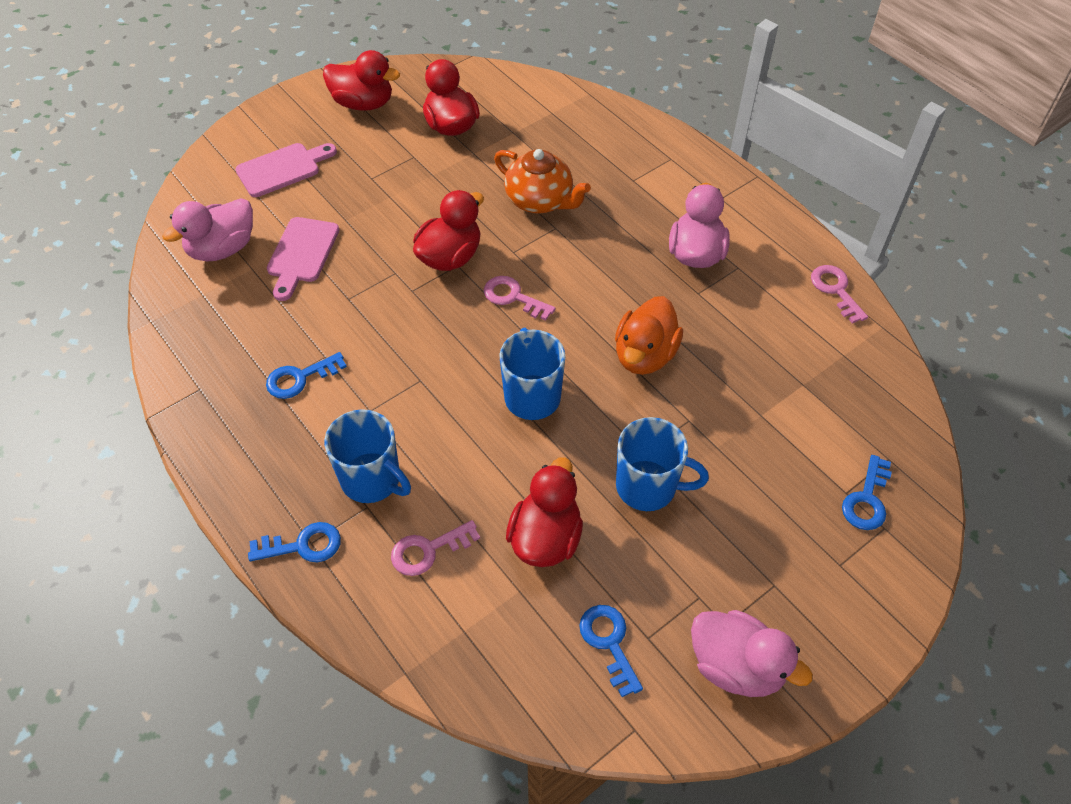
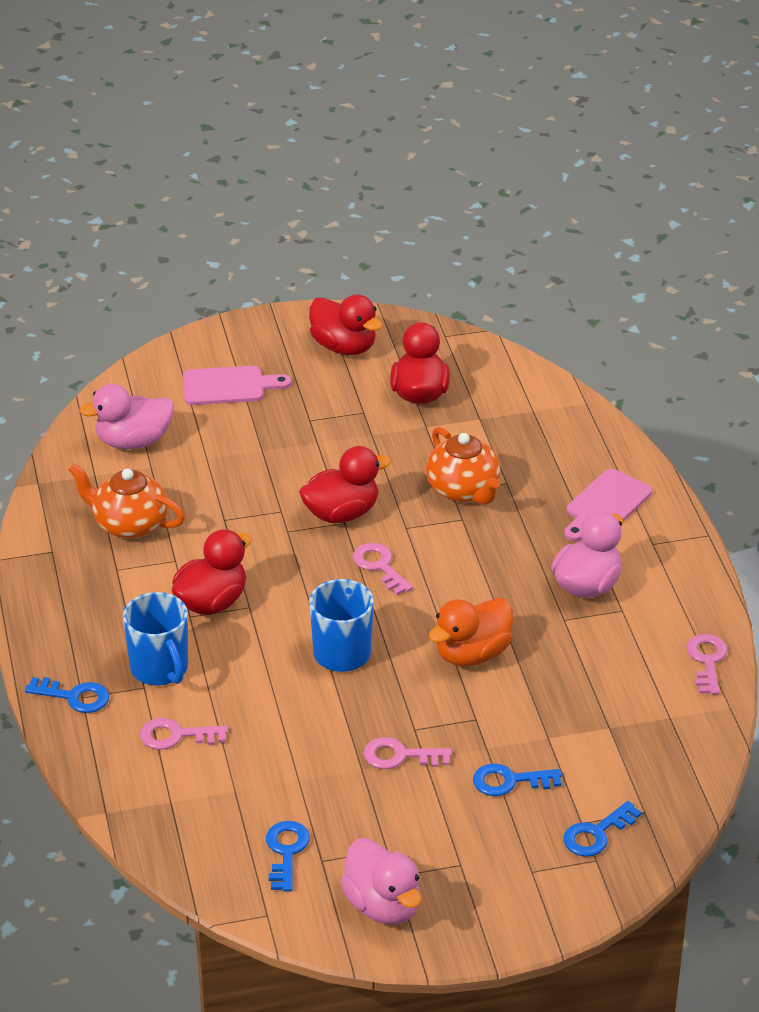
camera: 25 degrees right, 15 degrees down
blue key [266,352,347,399] -> blue key moved to [473,763,561,796]
pink cutting board [267,217,339,301] -> pink cutting board moved to [564,469,652,541]
red duck [506,457,583,567] -> red duck moved to [172,529,252,615]
blue mug [616,417,709,511] -> pink key [364,737,452,769]
none -> orange teapot [68,463,185,539]

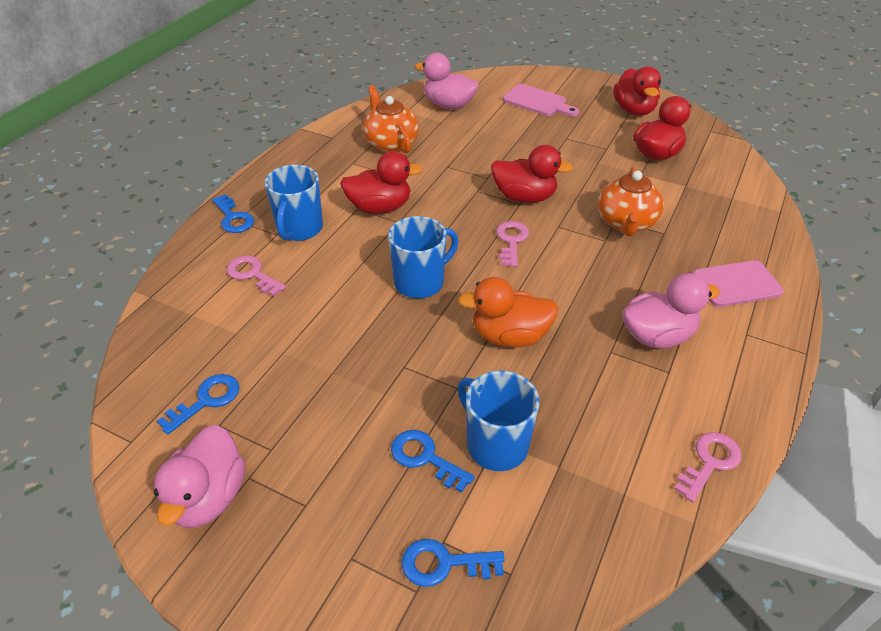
camera: 40 degrees right, 5 degrees up
pink key [364,737,452,769] -> none
none -> blue mug [457,371,539,471]

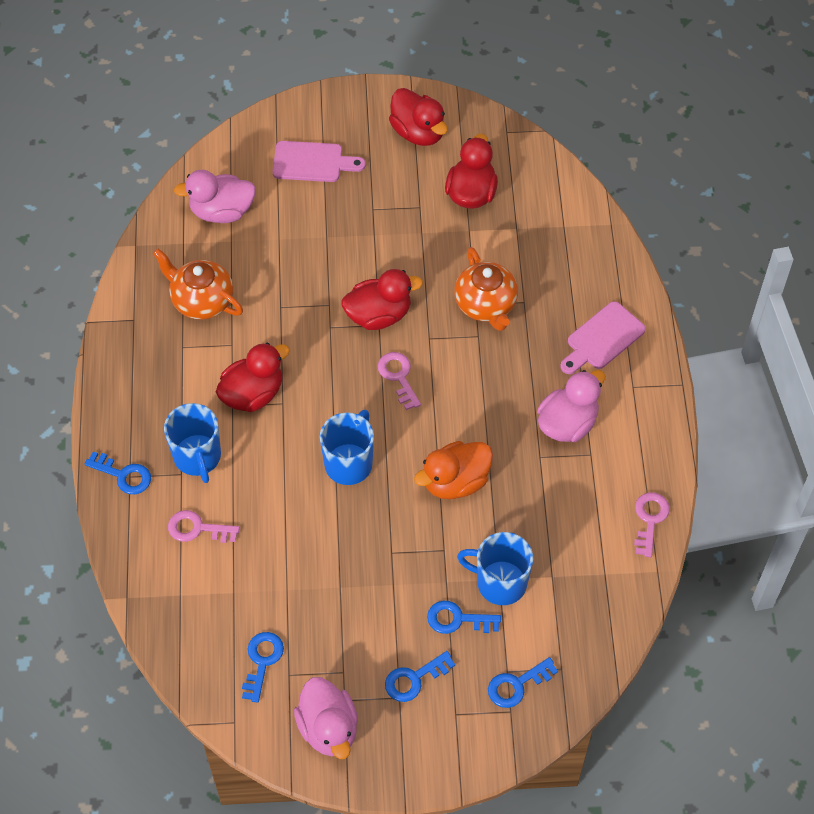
camera: 30 degrees left, 15 degrees up
none -> blue key [385,651,455,702]

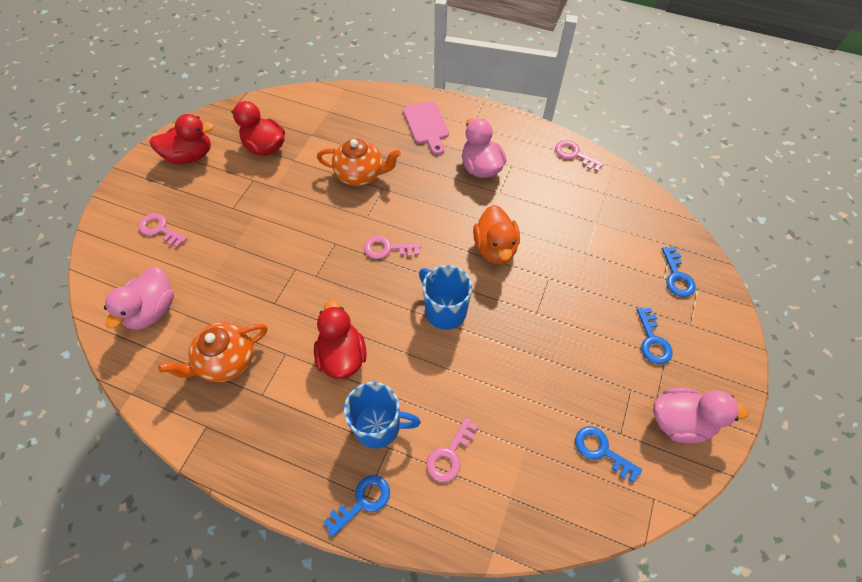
camera: 65 degrees left, 0 degrees up
pink cutting board [273,141,366,182] -> pink key [138,213,187,247]
red duck [341,269,423,330] -> none
blue key [427,601,501,634] -> none
blue mug [457,532,533,605] -> none

